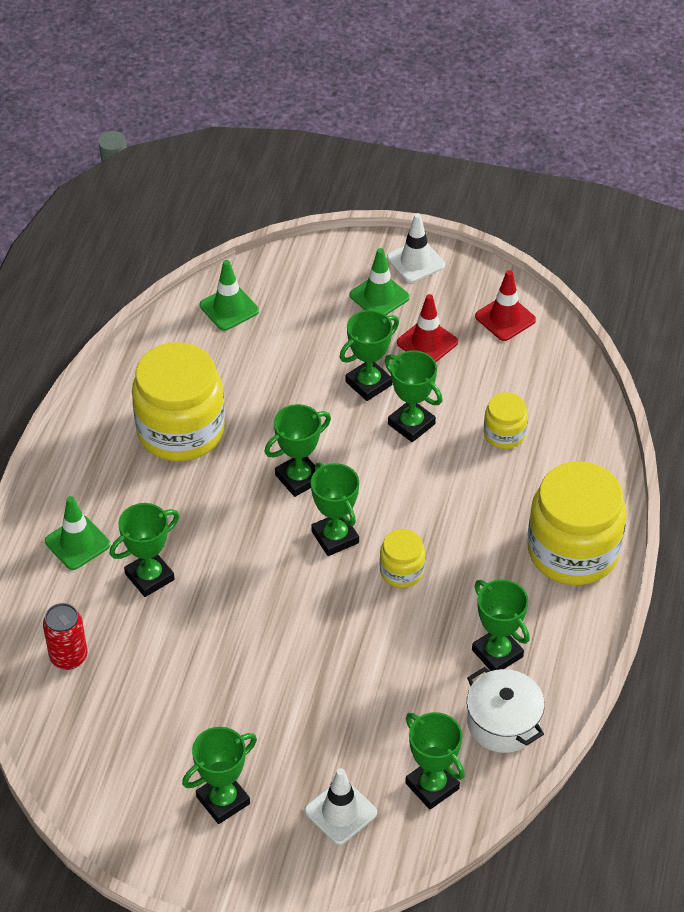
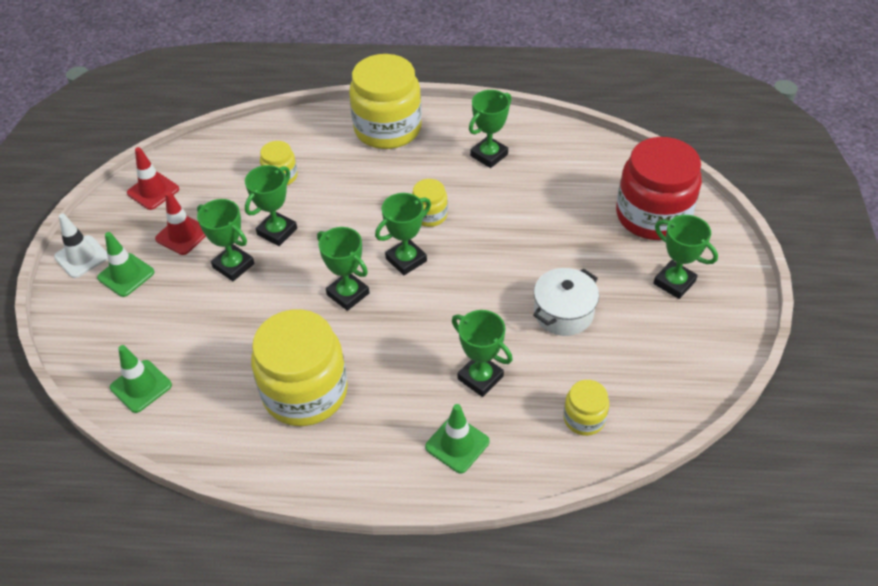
camera: 100 degrees left, 0 degrees up
red can [43,603,87,670] -> yellow jar [563,380,609,436]
white traffic cone [304,768,377,845] -> red jar [616,137,702,240]
green trophy [405,712,465,809] -> none
white pot [467,667,545,753] -> white pot moved to [533,268,599,336]

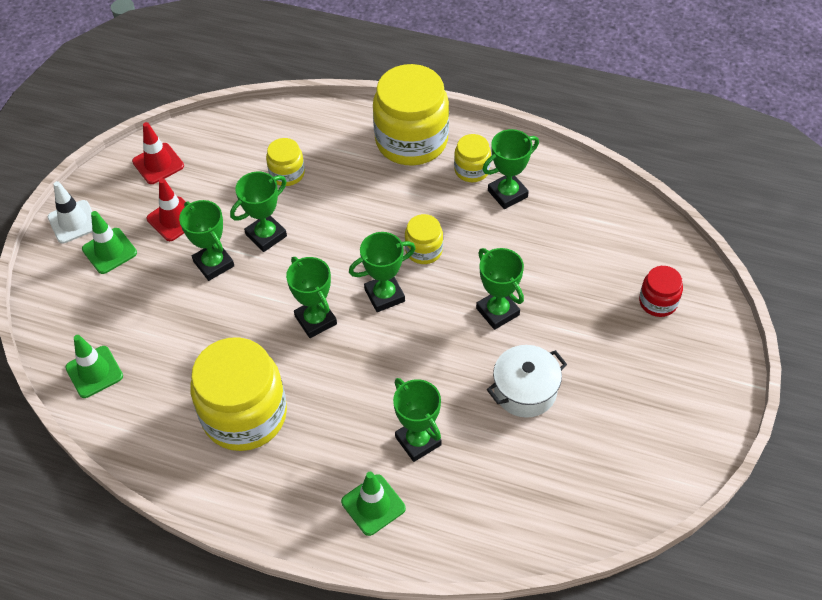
camera: 15 degrees right, 5 degrees up
yellow jar [563,380,609,436] -> yellow jar moved to [454,134,491,182]
red jar [616,137,702,240] -> red jar [639,266,683,317], size x0.48
green trophy [653,215,718,299] -> green trophy moved to [476,248,524,330]

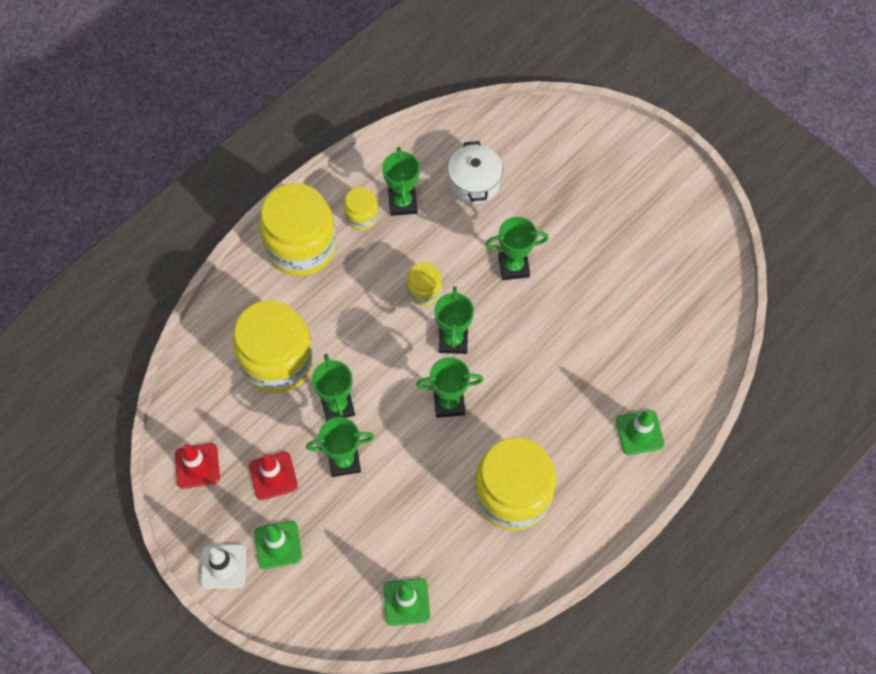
camera: 65 degrees left, 10 degrees up
yellow jar [266,138,305,186] -> yellow jar [233,300,314,393], size x2.09
green trophy [393,378,442,462] -> none
white pot [487,345,567,418] -> white pot moved to [448,141,503,204]
red jar [639,266,683,317] -> none

